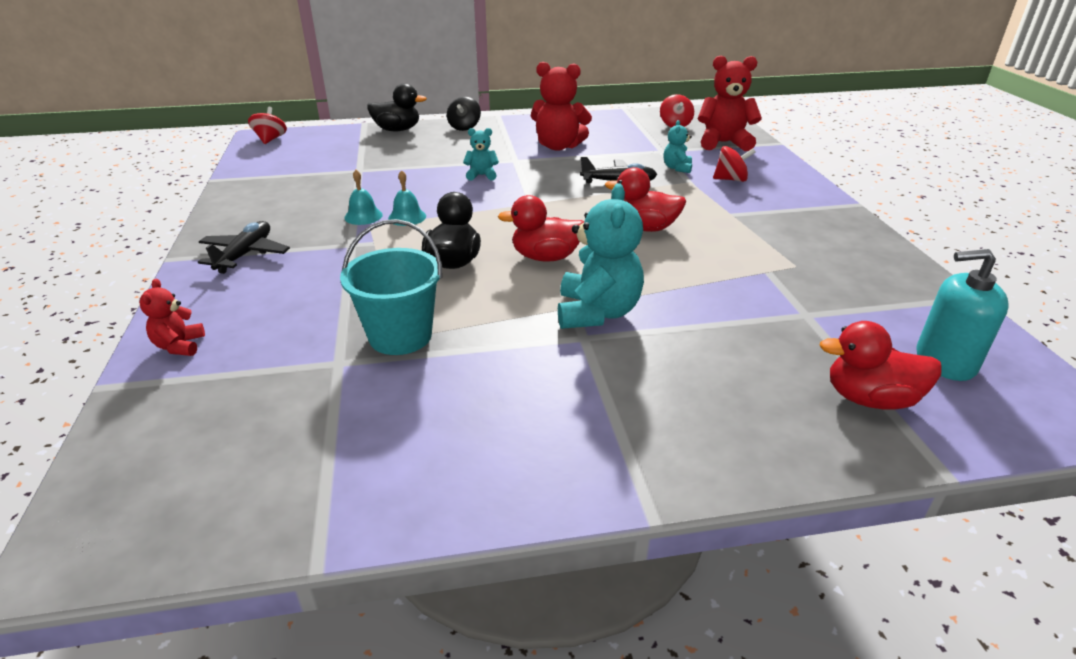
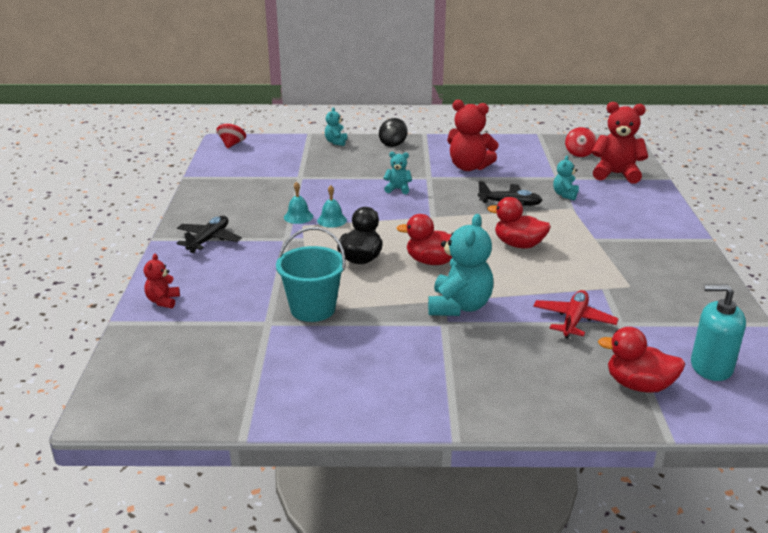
camera: 10 degrees right, 5 degrees down
black duck [367,83,427,131] -> turquoise teddy bear [325,107,347,146]
red spinning top [713,146,756,182] -> none
none -> red plane [533,290,619,339]

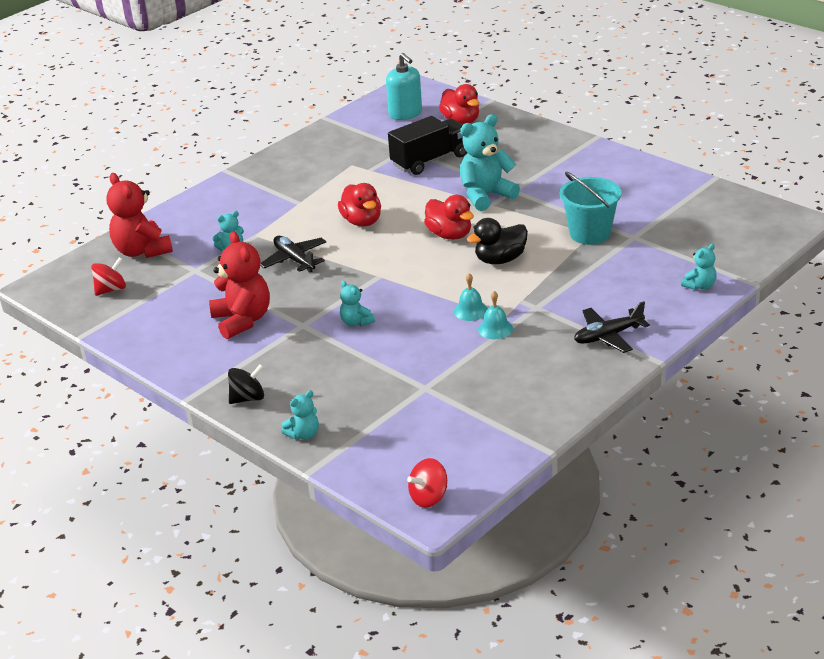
camera: 135 degrees left, 5 degrees up
red teddy bear [144,254,180,308] -> turquoise teddy bear [681,244,717,290]
red plane [533,290,619,339] -> black truck [388,116,467,175]

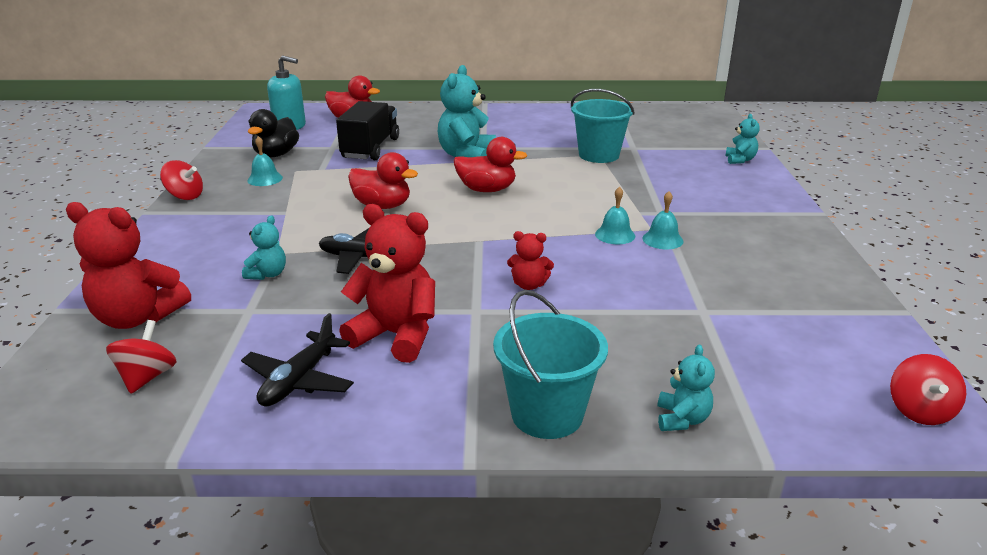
camera: 45 degrees left, 5 degrees down
black spinning top [228,364,264,404] -> turquoise bucket [493,290,608,439]
turquoise teddy bear [340,280,375,327] -> red teddy bear [507,231,554,290]
black duck [467,218,528,264] -> black duck moved to [248,109,299,157]
black plane [574,301,650,353] -> black plane moved to [241,313,354,407]
none -> red spinning top [160,160,203,200]
none -> turquoise bell [247,136,283,186]

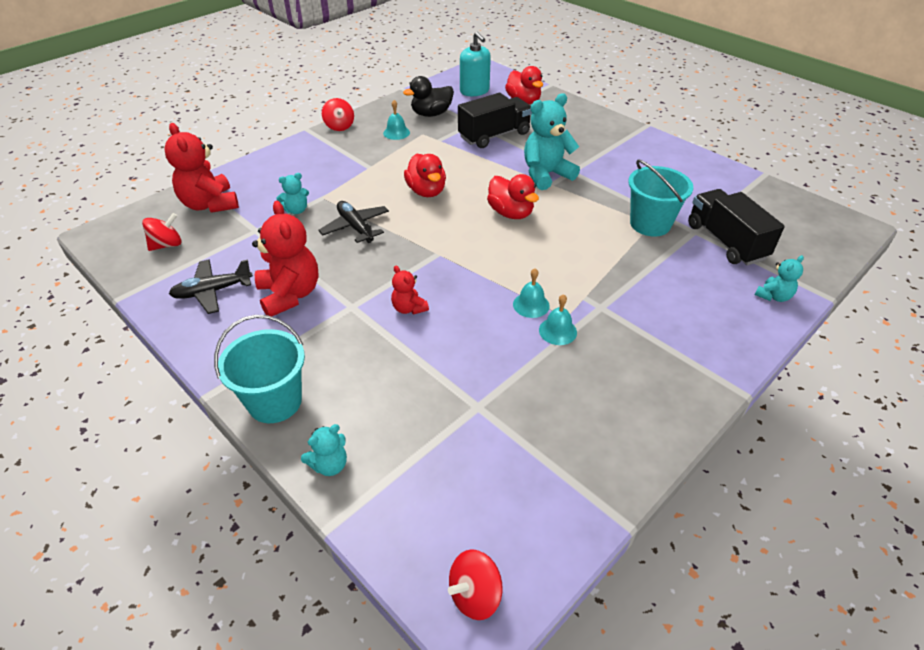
camera: 45 degrees right, 15 degrees up
none -> black truck [688,189,785,265]

